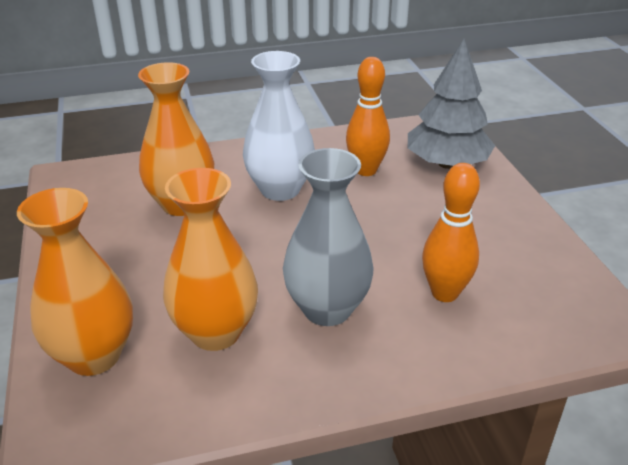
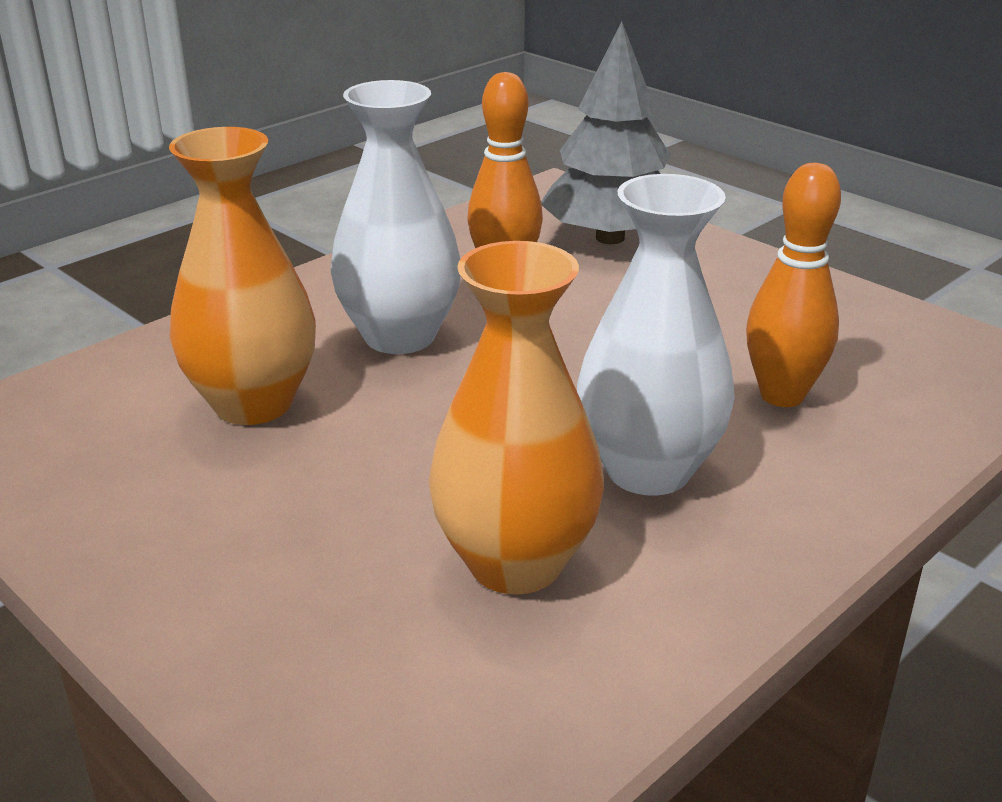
camera: 30 degrees left, 5 degrees down
orange vase [17,188,133,376] -> none
grey vase [283,148,374,326] -> white vase [577,174,735,496]

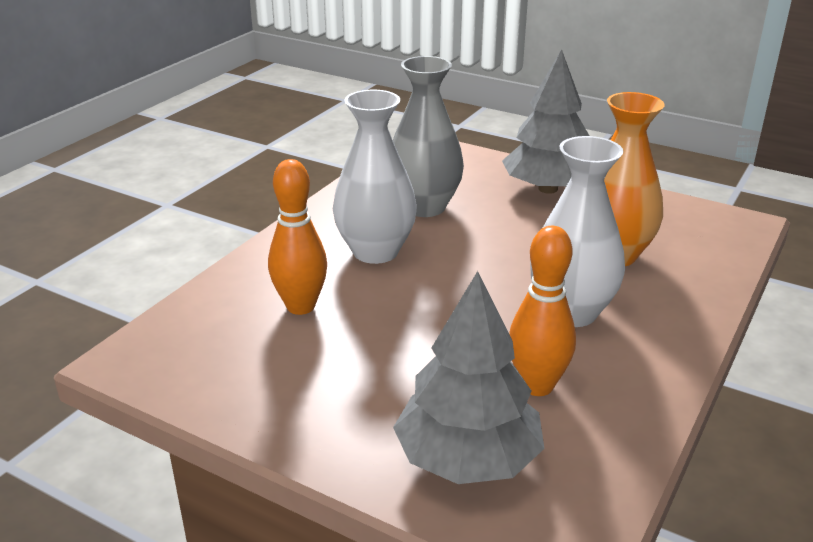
camera: 165 degrees right, 0 degrees up
orange vase [429,241,604,594] -> grey vase [393,56,464,217]
none -> grey tree [502,49,589,194]

